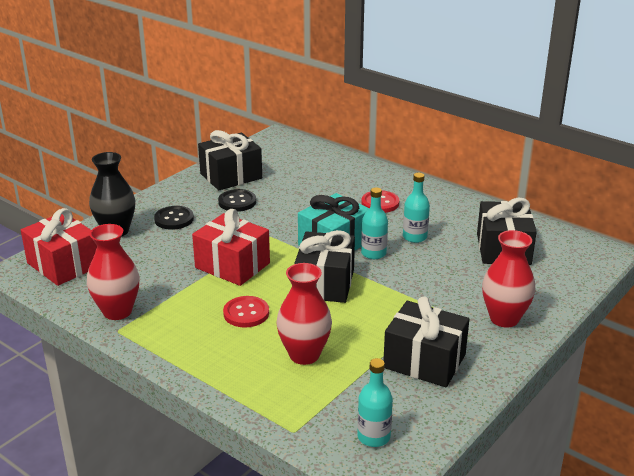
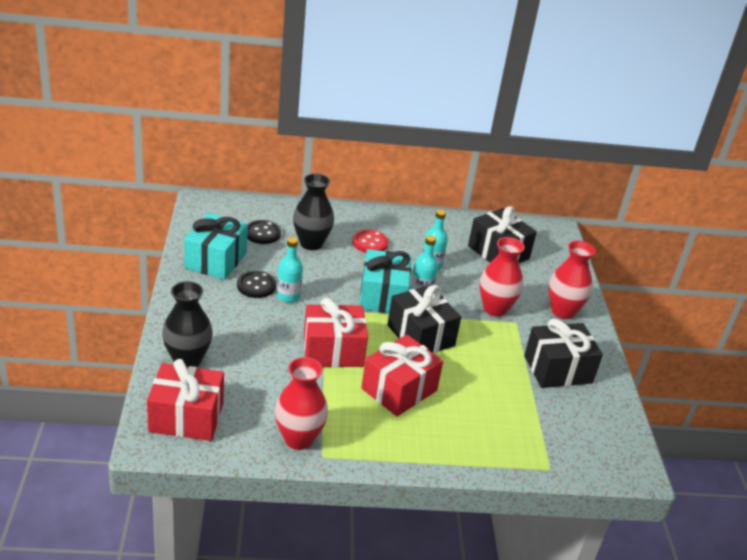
camera: 45 degrees left, 5 degrees up
black button [154,206,194,230] -> black button moved to [247,220,281,244]
black gift [198,130,262,190] -> turquoise gift [184,213,248,280]
red button [223,296,269,327] -> red gift [361,335,443,416]
red vase [276,263,332,365] -> red vase moved to [480,237,525,317]
turquoise bottle [357,358,393,447] -> turquoise bottle moved to [277,237,303,303]
none -> black vase [293,173,334,250]

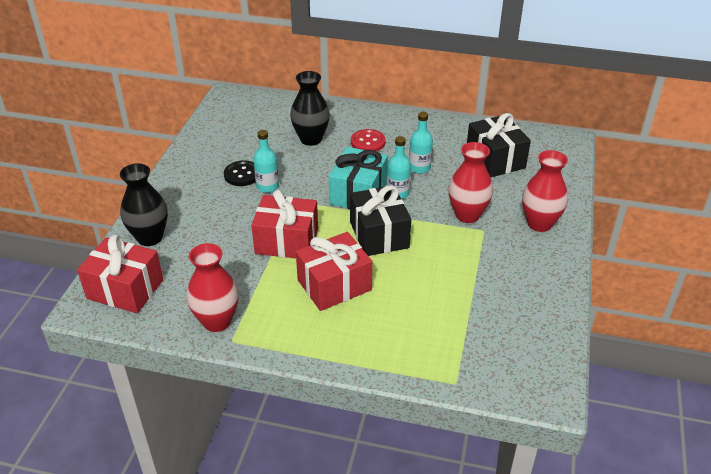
camera: 20 degrees right, 5 degrees up
turquoise gift [184,213,248,280] -> none
black button [247,220,281,244] -> none
black gift [524,319,603,388] -> none

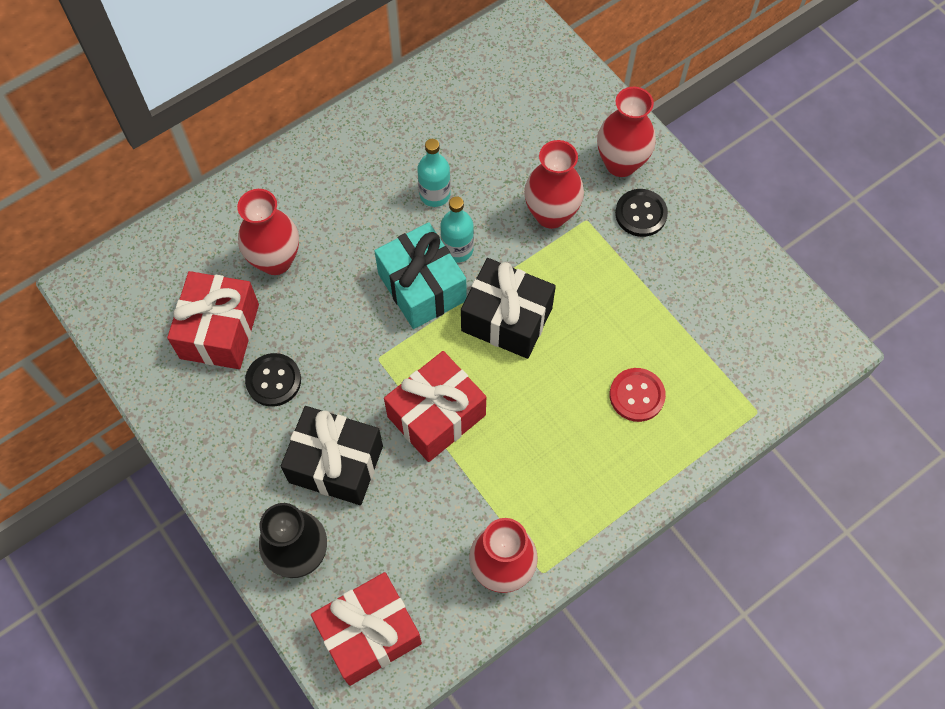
camera: 50 degrees left, 25 degrees up
turquoise bottle [253,130,279,193] -> none
black vase [290,71,330,146] -> red vase [237,189,299,275]
red gift [296,232,372,311] -> red gift moved to [167,271,259,369]
red button [351,129,386,151] -> red button moved to [610,368,666,422]
black gift [467,113,531,177] -> black gift moved to [281,406,383,505]
none -> black button [615,189,668,237]

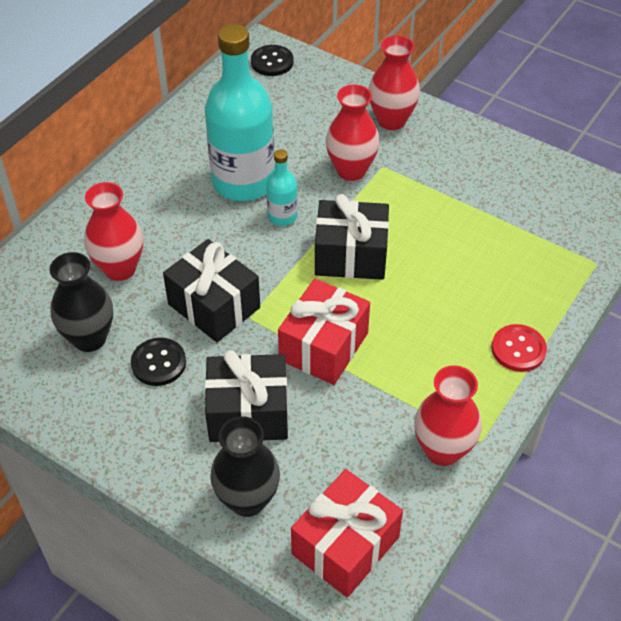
camera: 20 degrees left, 15 degrees down
red gift [167,271,259,369] -> black vase [50,252,113,352]
turquoise gift [375,222,467,329] -> none
turquoise bottle [417,139,451,207] -> turquoise bottle [205,24,275,201], size x2.17
red button [610,368,666,422] -> red button moved to [492,324,547,372]
black button [615,189,668,237] -> black button moved to [251,45,294,76]
none -> black gift [163,239,260,342]

